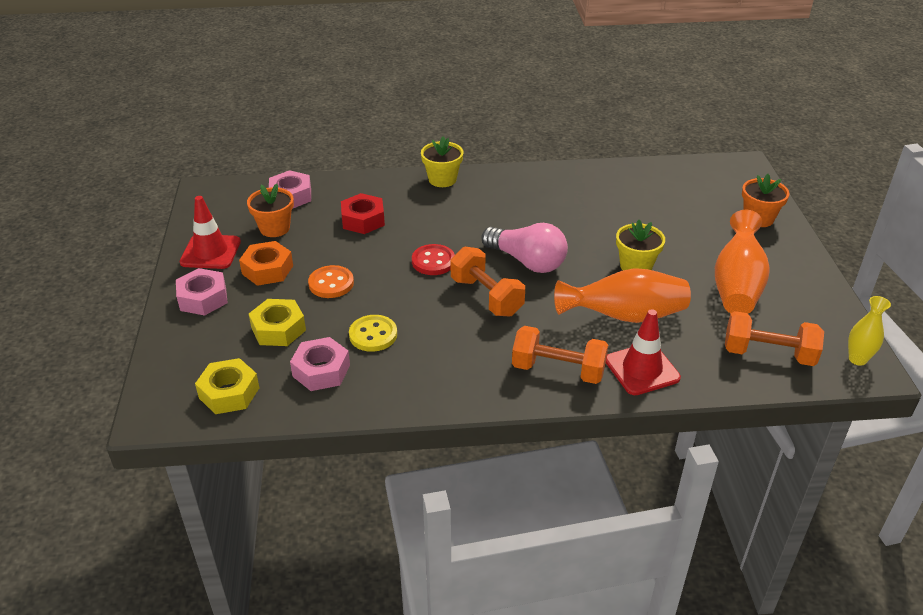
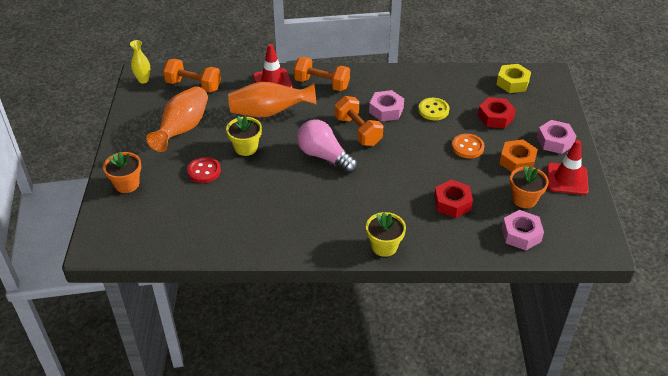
camera: 175 degrees left, 5 degrees up
yellow nut [249,299,306,346] -> red nut [478,97,516,128]
pink nut [290,337,350,391] -> pink nut moved to [369,90,404,121]
red button [412,244,455,275] -> red button moved to [187,157,221,183]

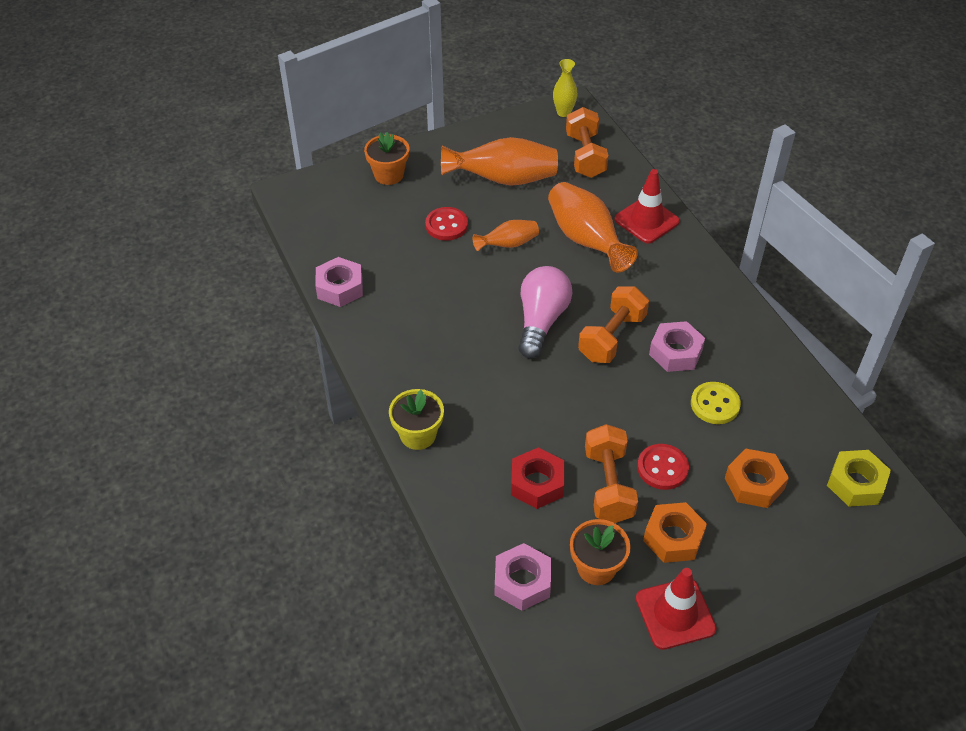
camera: 65 degrees right, 5 degrees up
yellow flower pot [226,116,262,156] -> orange vase [473,220,539,251]
orange dumbbell [294,57,350,91] -> orange dumbbell moved to [585,424,638,523]
orange button [452,134,485,159] -> red button [637,444,689,490]
red nut [478,97,516,128] -> orange nut [725,448,789,508]
pink nut [537,120,576,154] -> pink nut moved to [316,257,363,307]

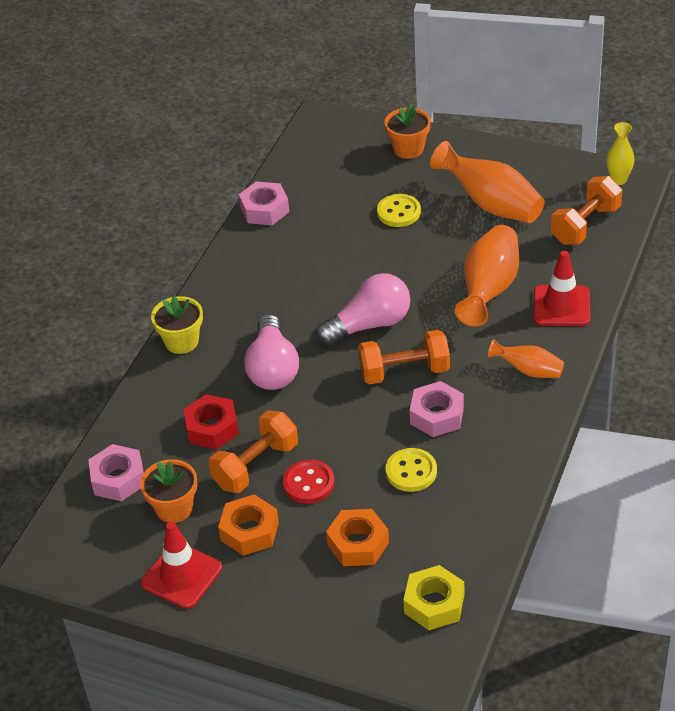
camera: 50 degrees right, 5 degrees down
red button [425,207,468,241] -> yellow button [377,194,421,227]
orange vase [473,220,539,251] -> orange vase moved to [488,339,564,378]
none -> pink light bulb [244,314,299,390]

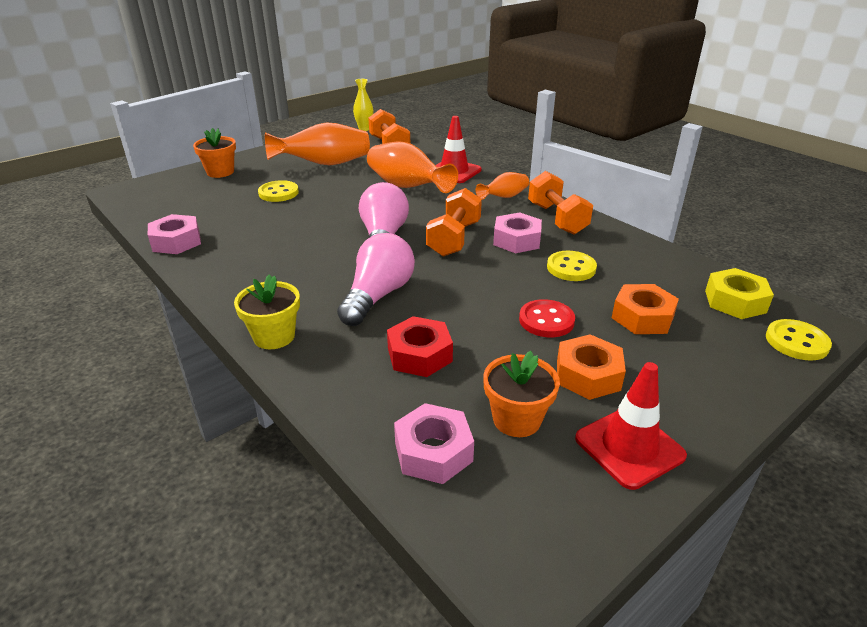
camera: 65 degrees left, 10 degrees down
orange dumbbell [208,410,298,493] -> orange dumbbell moved to [528,171,593,234]
pink light bulb [244,314,299,390] -> pink light bulb turned 90 degrees counterclockwise [337,233,415,326]
none -> yellow button [766,319,832,361]

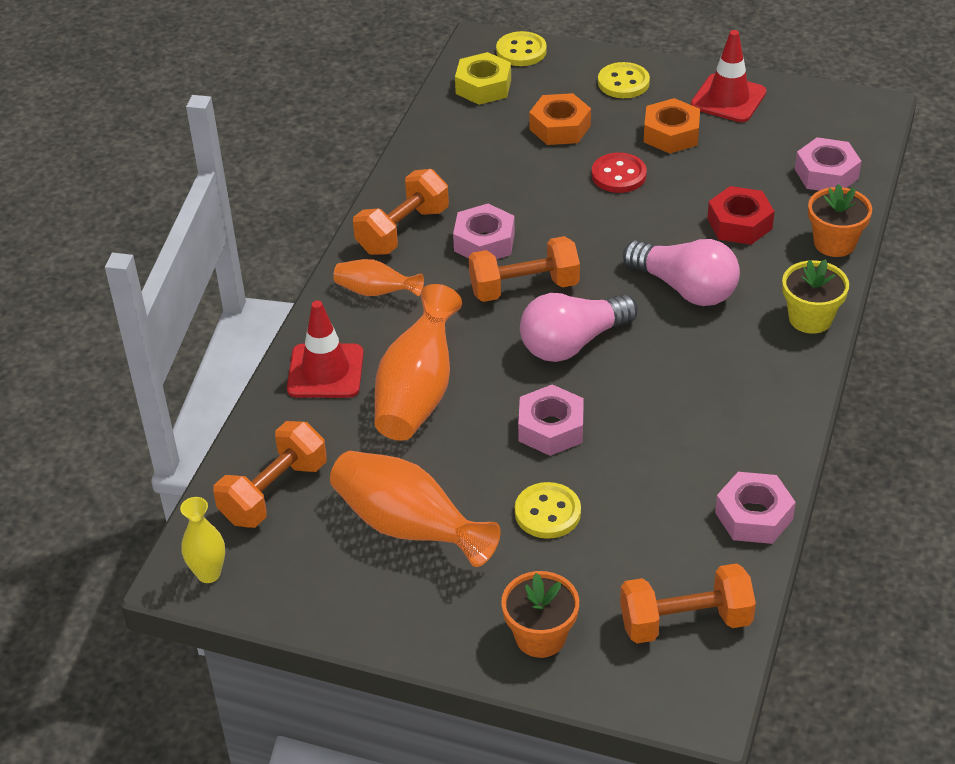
camera: 120 degrees left, 10 degrees up
pink light bulb [337,233,415,326] -> pink light bulb turned 135 degrees counterclockwise [623,239,740,306]
orange flower pot [483,351,560,437] -> orange flower pot moved to [808,184,872,257]
yellow button [547,251,597,281] -> yellow button moved to [598,62,650,98]
none -> pink nut [518,384,584,456]
none -> orange dumbbell [620,563,756,644]

